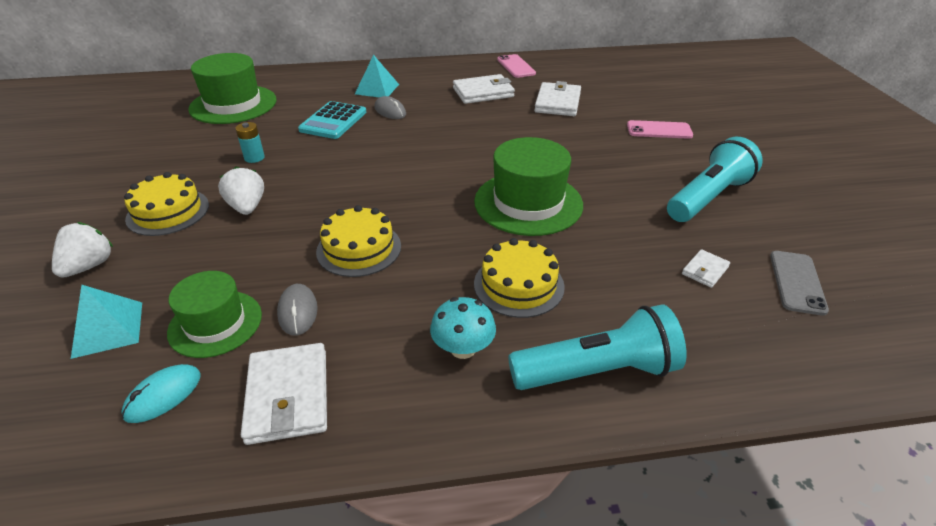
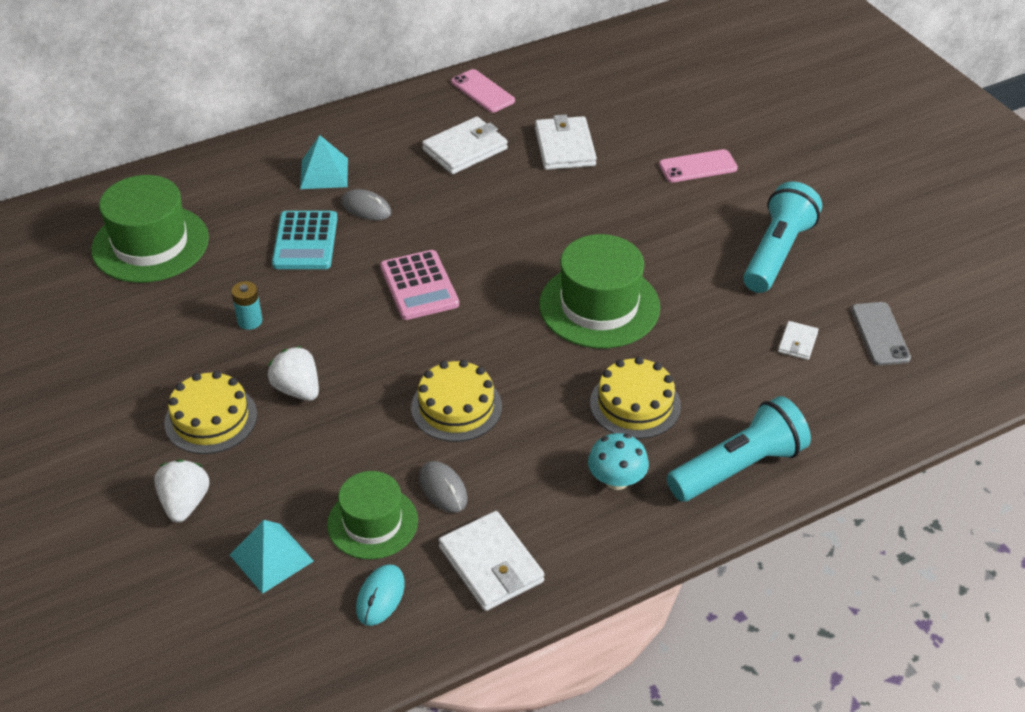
camera: 20 degrees left, 5 degrees up
none -> pink calculator [380,250,459,320]

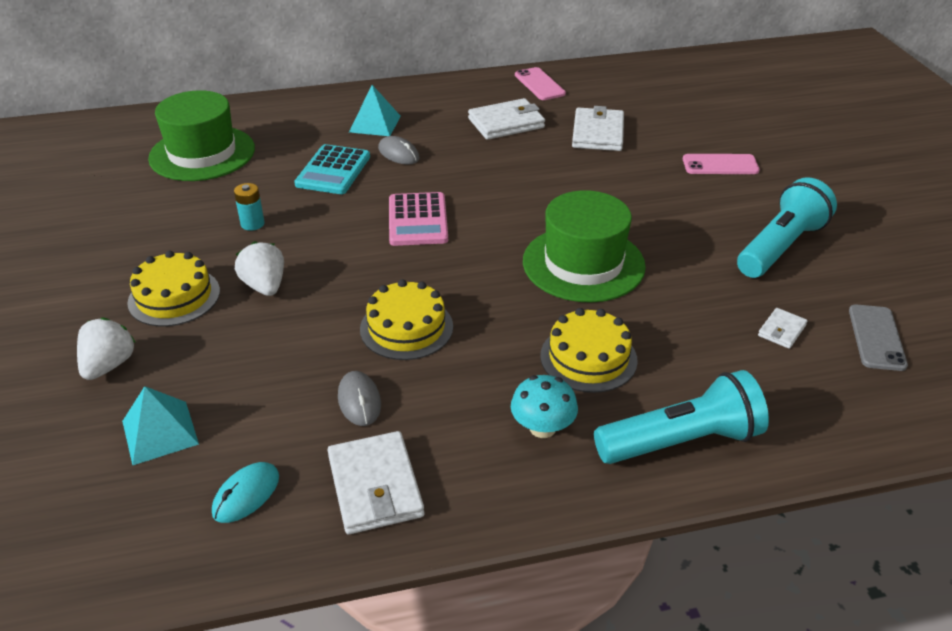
camera: 15 degrees right, 5 degrees down
green hat [327,471,418,559] -> none

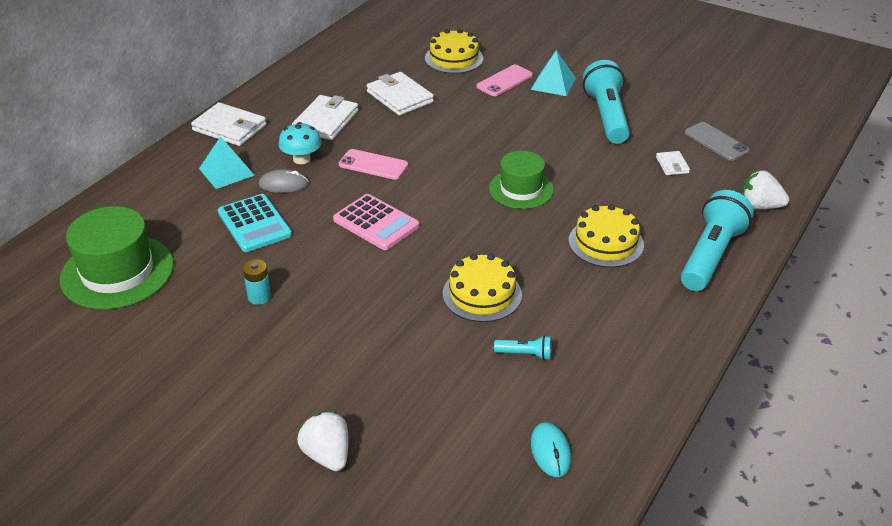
camera: 45 degrees left, 0 degrees up
turquoise pyramid [122,386,199,465] -> turquoise pyramid moved to [531,50,576,96]
yellow cake [127,251,220,327] -> yellow cake moved to [425,29,483,74]
white strawberry [235,241,284,296] -> white strawberry moved to [742,170,789,209]
white wallet [328,431,424,534] -> white wallet moved to [191,102,266,146]
grey mouse [338,371,381,426] -> turquoise flashlight [494,335,551,360]
turquoise mushroom [511,375,578,438] -> turquoise mushroom moved to [278,122,322,164]
pink phone [515,67,566,100] -> pink phone moved to [339,149,408,180]
green hat [523,190,646,303] -> green hat [489,151,554,209], size x0.65

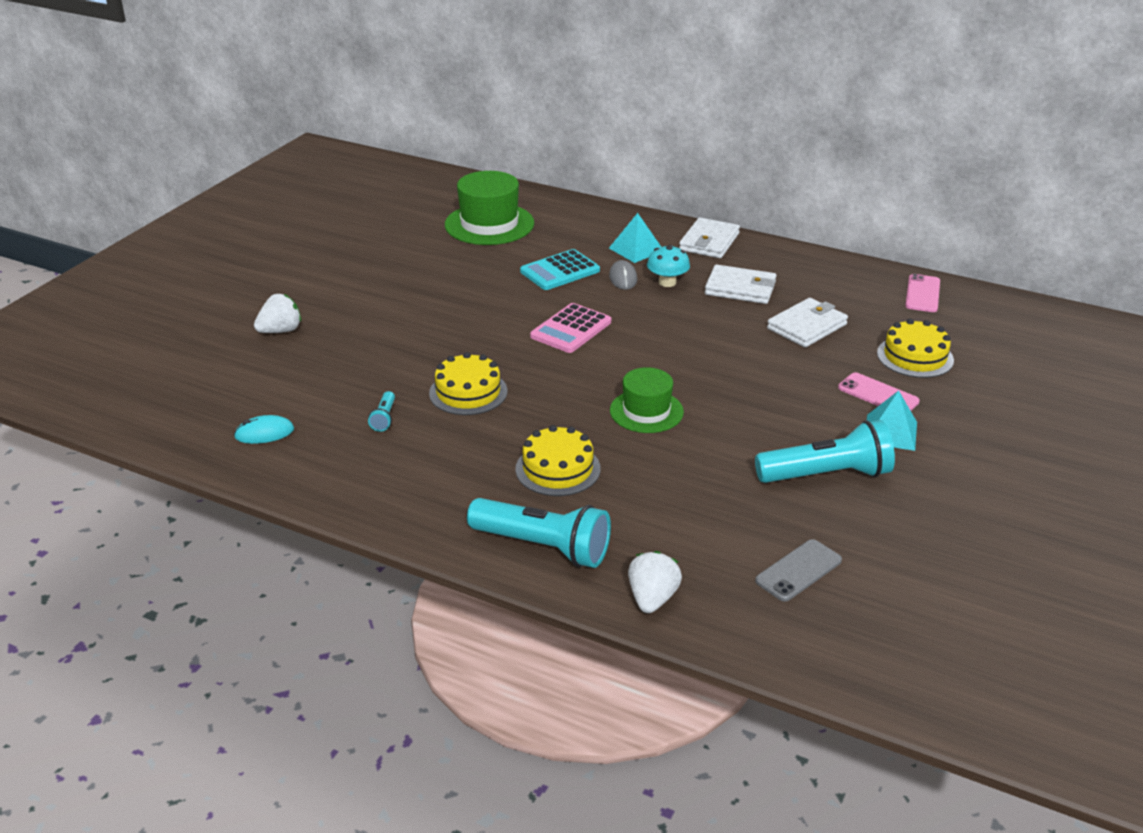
camera: 85 degrees right, 5 degrees down
turquoise battery [243,259,271,305] -> none
pink phone [339,149,408,180] -> pink phone moved to [905,274,940,312]
white wallet [656,151,690,175] -> none

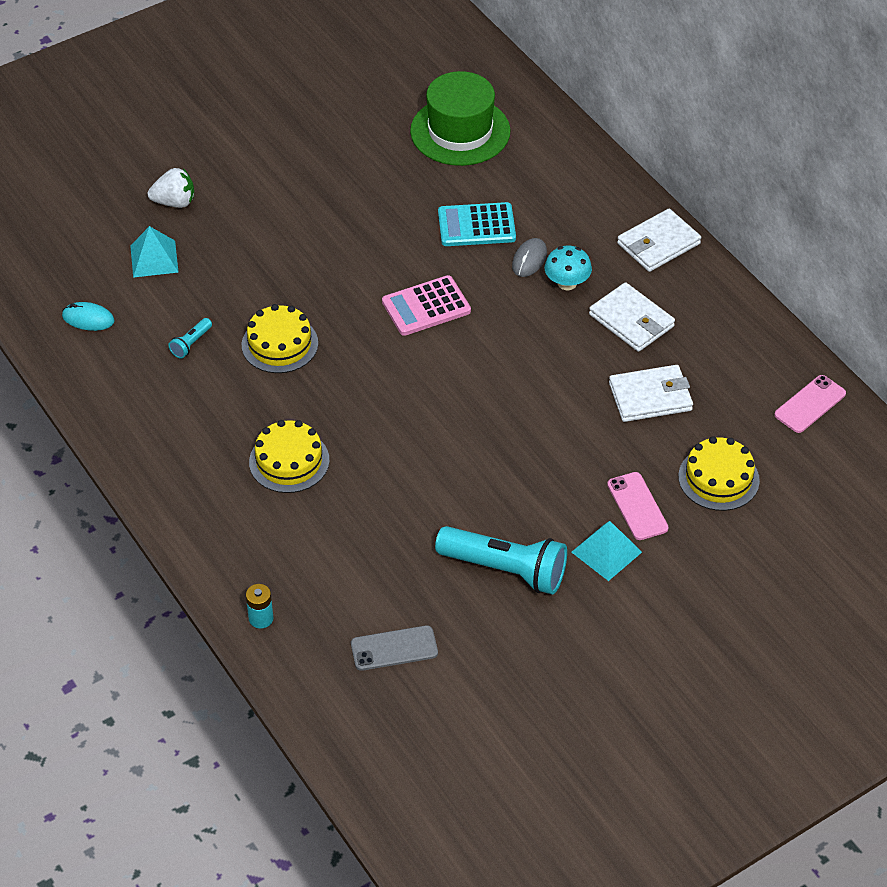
camera: 30 degrees right, 15 degrees up
turquoise flashlight [467,498,611,568] -> none
turquoise pyramid [609,213,661,263] -> turquoise pyramid moved to [130,226,178,278]
green hat [610,367,684,433] -> none
white strawberry [628,551,682,613] -> turquoise battery [246,584,273,628]

